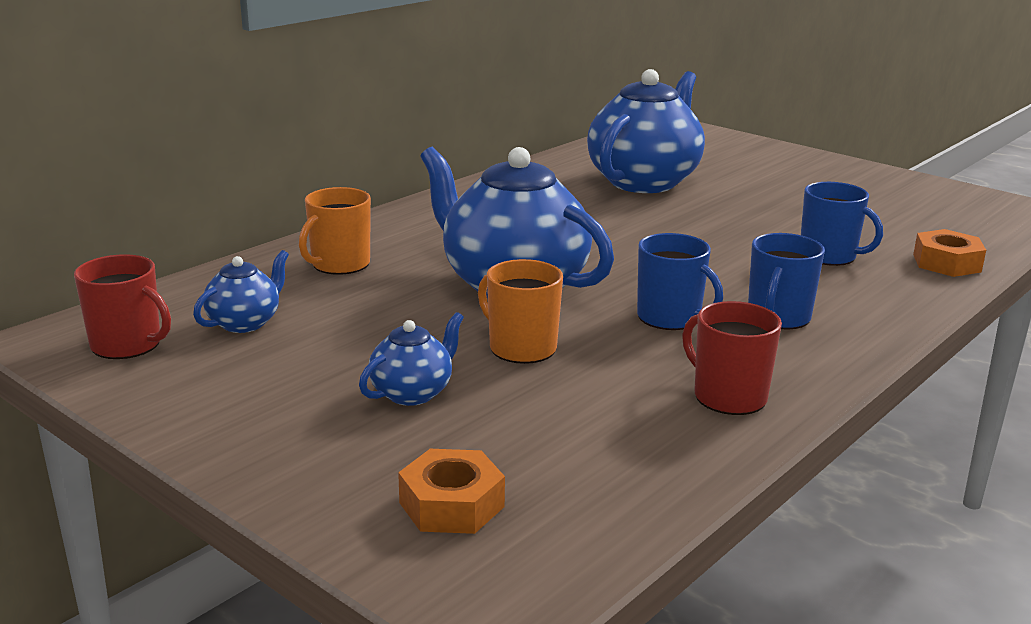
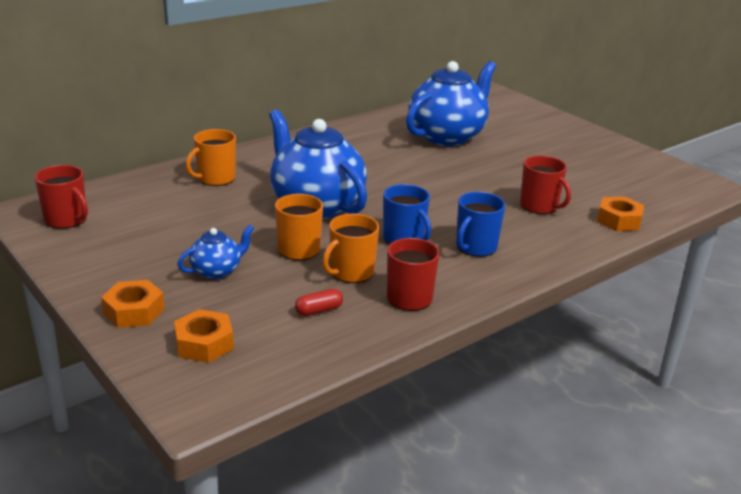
camera: 10 degrees right, 5 degrees up
blue teapot [193,250,289,333] -> none
blue mug [801,182,883,266] -> red mug [520,156,571,214]
none -> orange nut [101,280,165,328]
none -> red capsule [295,288,343,316]
none -> orange mug [322,214,379,283]

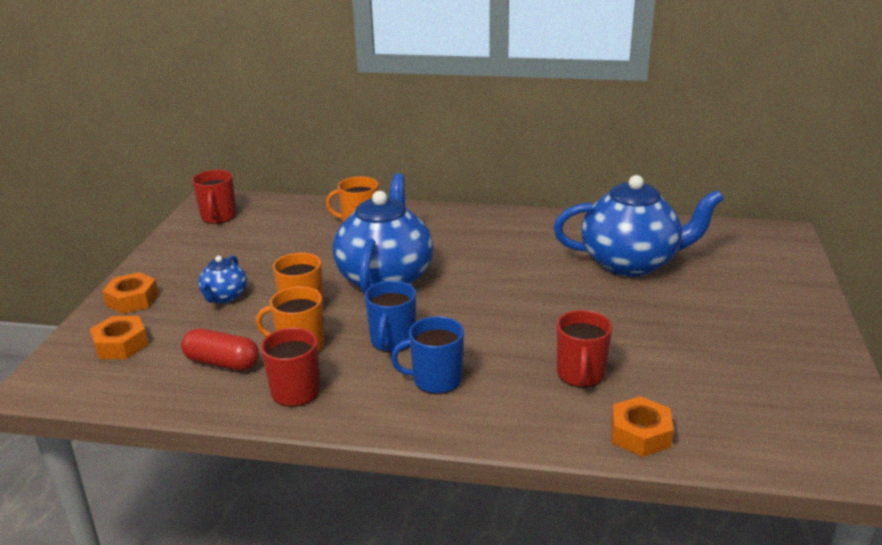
camera: 50 degrees right, 0 degrees up
blue teapot [177,225,254,279] -> blue teapot turned 90 degrees clockwise [198,256,247,303]
red capsule [295,288,343,316] -> red capsule [181,328,259,371], size x1.66

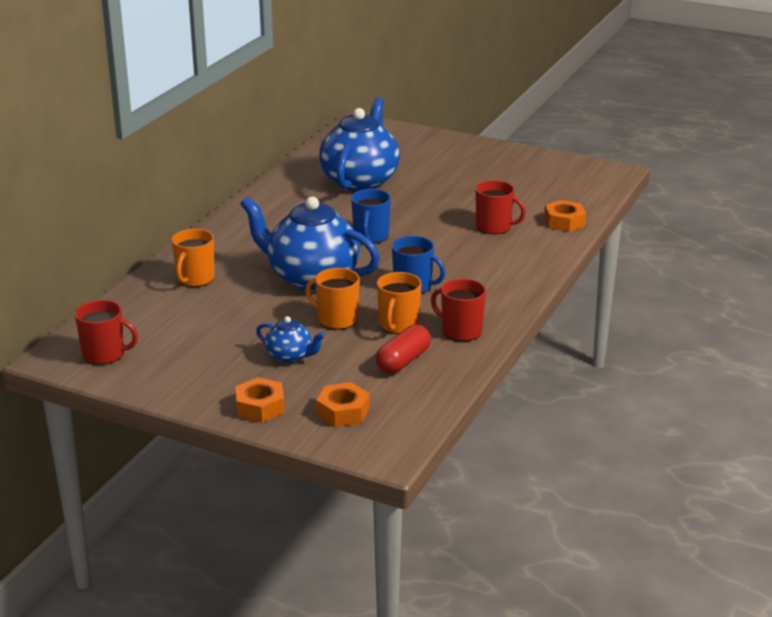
camera: 75 degrees left, 0 degrees up
blue mug [391,316,464,394] -> blue mug moved to [351,189,391,244]

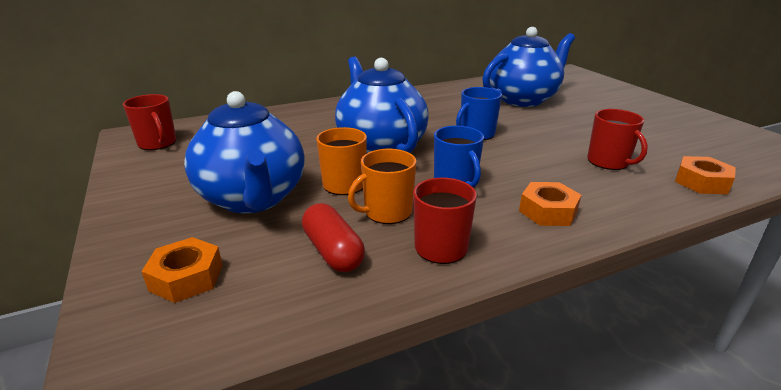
camera: 40 degrees right, 0 degrees up
orange mug [171,229,215,287] -> none
orange nut [235,377,285,423] -> orange nut moved to [519,182,581,226]
blue teapot [256,316,325,363] -> blue teapot [184,91,305,213], size x2.15
red capsule [376,325,431,374] -> red capsule turned 75 degrees clockwise [302,203,365,272]

